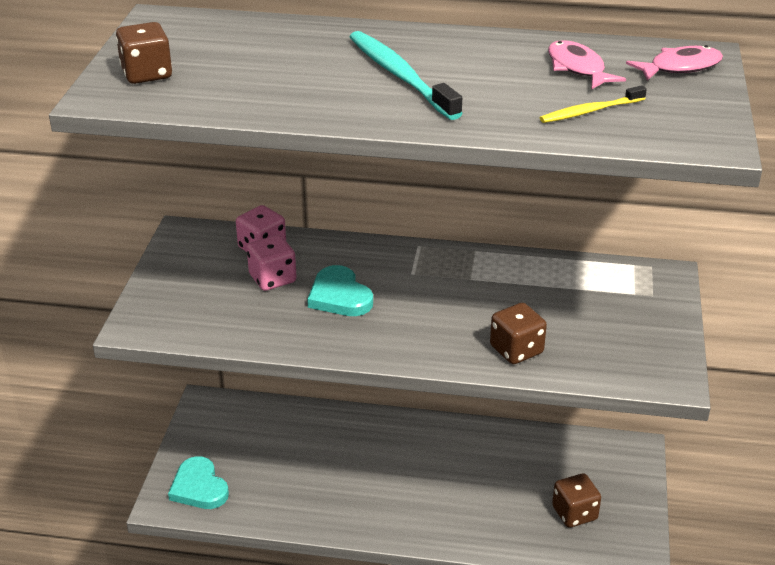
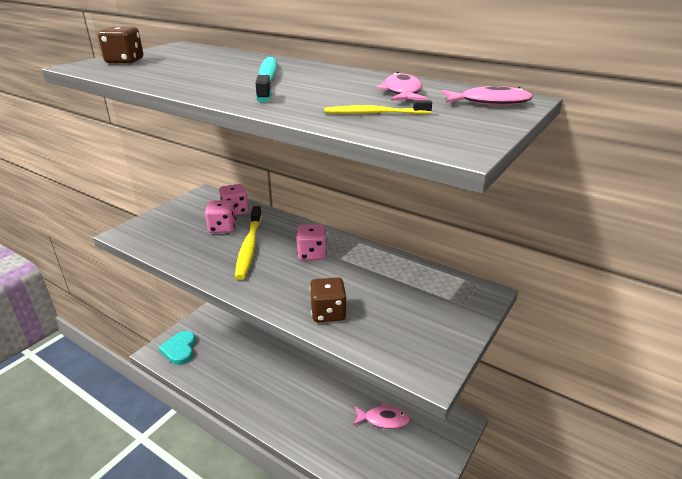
camera: 25 degrees right, 5 degrees down
turquoise heart [307,265,373,316] -> yellow toothbrush [235,206,262,280]
brown dice [552,473,601,528] -> none
none -> pink dice [297,224,327,260]
none -> pink fish [353,402,410,429]

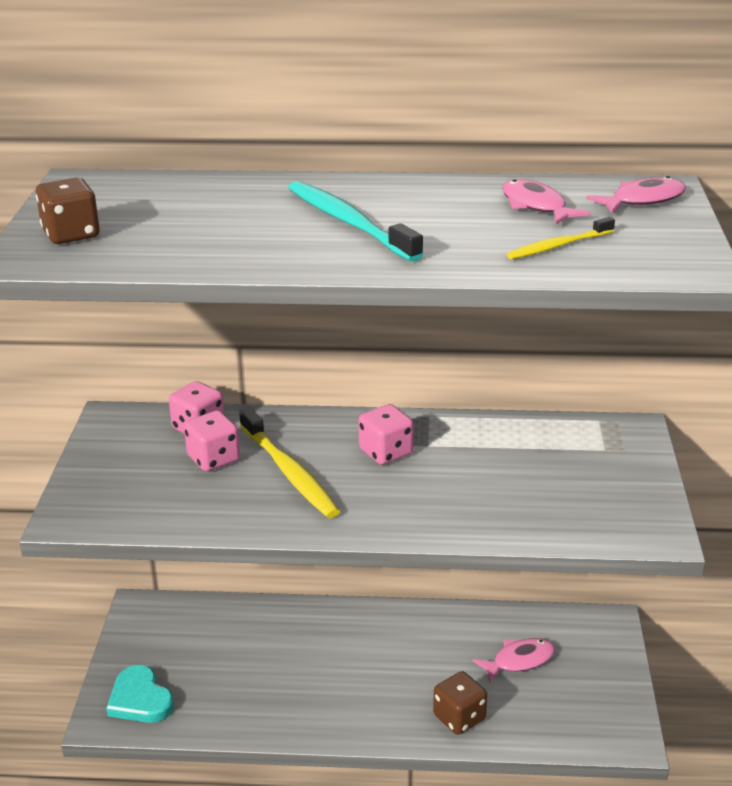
camera: 30 degrees left, 0 degrees up
brown dice [310,277,347,322] -> brown dice moved to [433,671,487,735]

